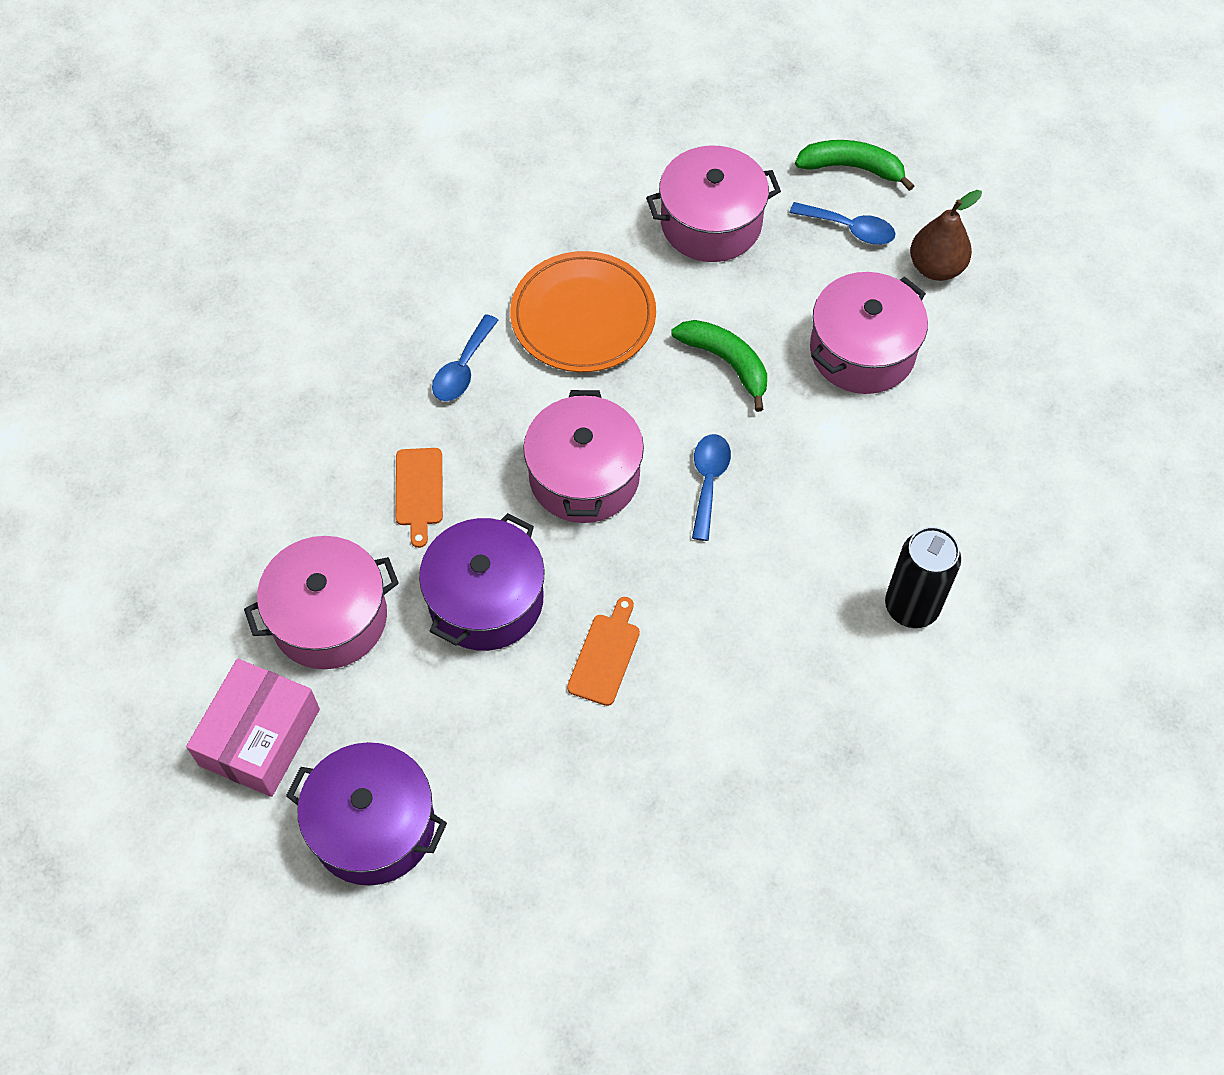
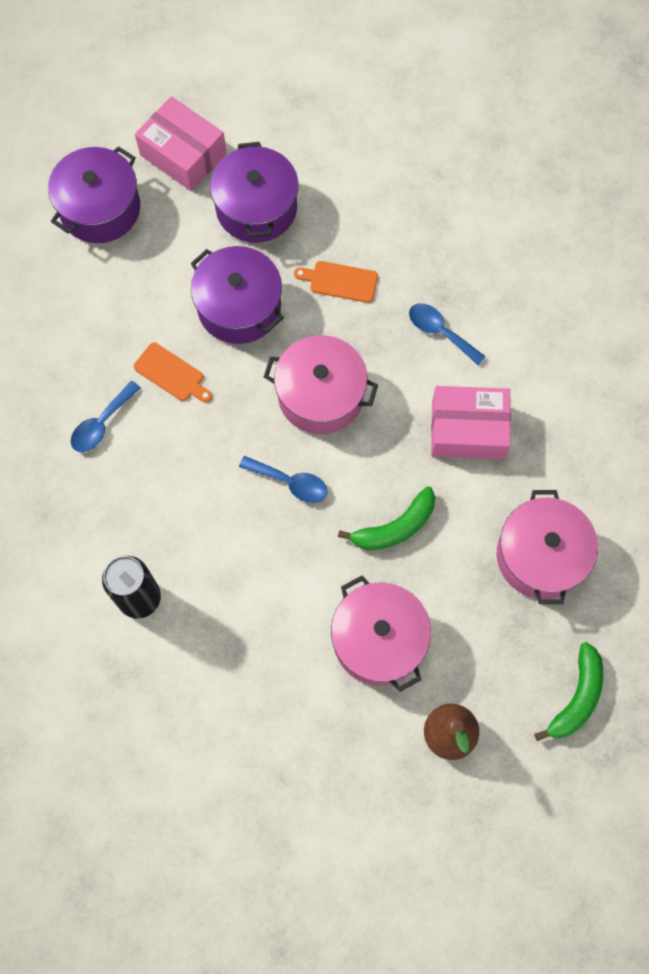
camera: 105 degrees right, 10 degrees up
pink pot [244,536,399,669] -> purple pot [210,142,299,243]
orange plate [510,251,656,372] -> pink box [431,386,511,459]
blue spoon [789,202,895,245] -> blue spoon moved to [71,381,141,452]

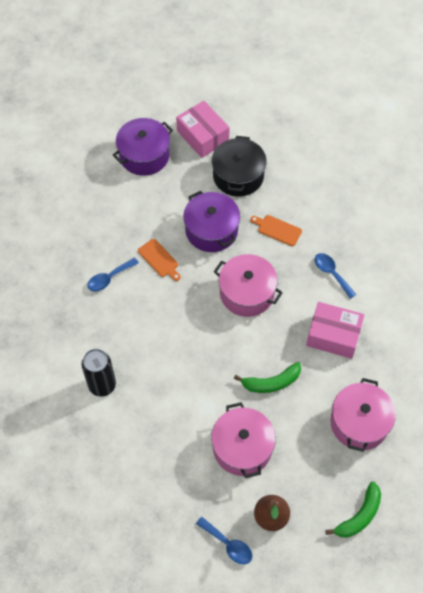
camera: 15 degrees right, 10 degrees down
purple pot [210,142,299,243] -> black pot [212,136,267,197]
blue spoon [239,456,328,503] -> blue spoon moved to [196,517,252,564]

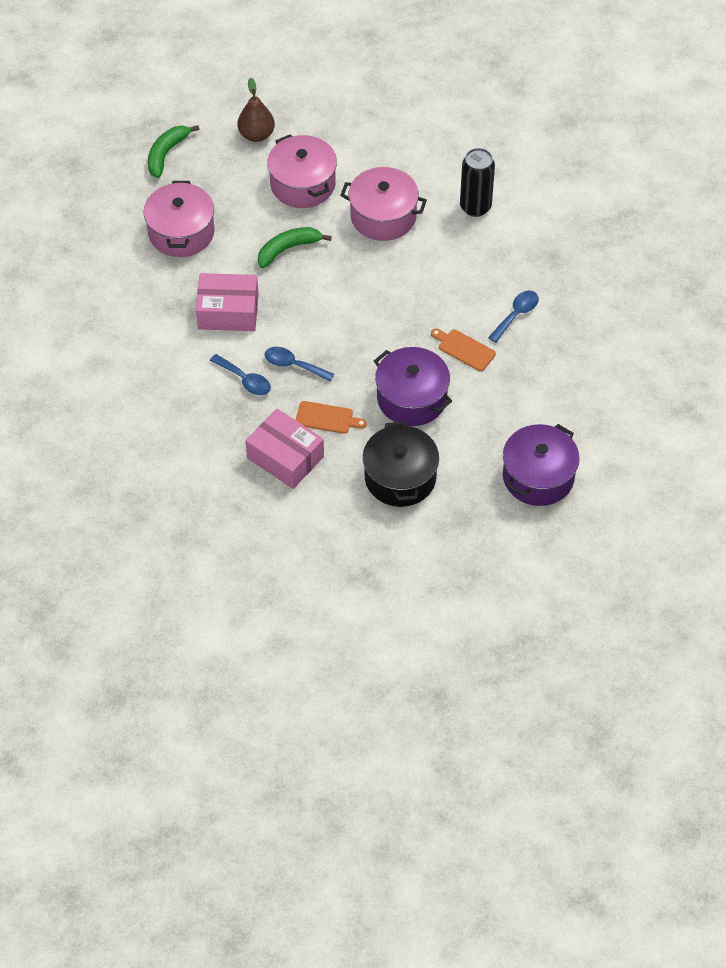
camera: 165 degrees right, 5 degrees down
pink box [176,101,230,158] -> pink box moved to [246,409,324,489]
blue spoon [196,517,252,564] -> blue spoon moved to [264,347,334,381]
pink pot [214,254,283,317] -> pink pot moved to [340,167,427,241]

